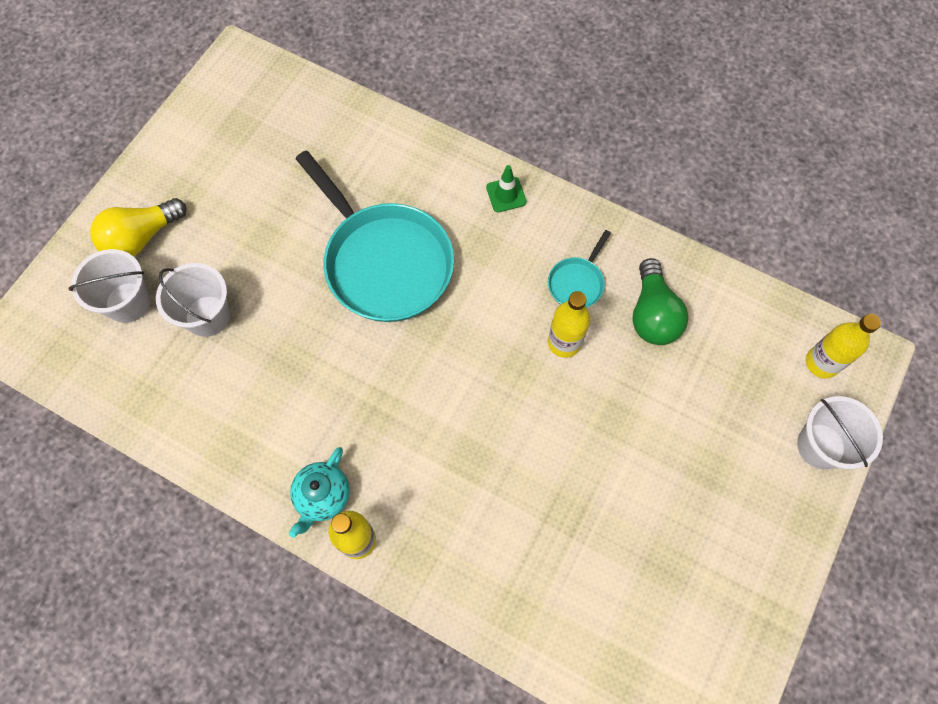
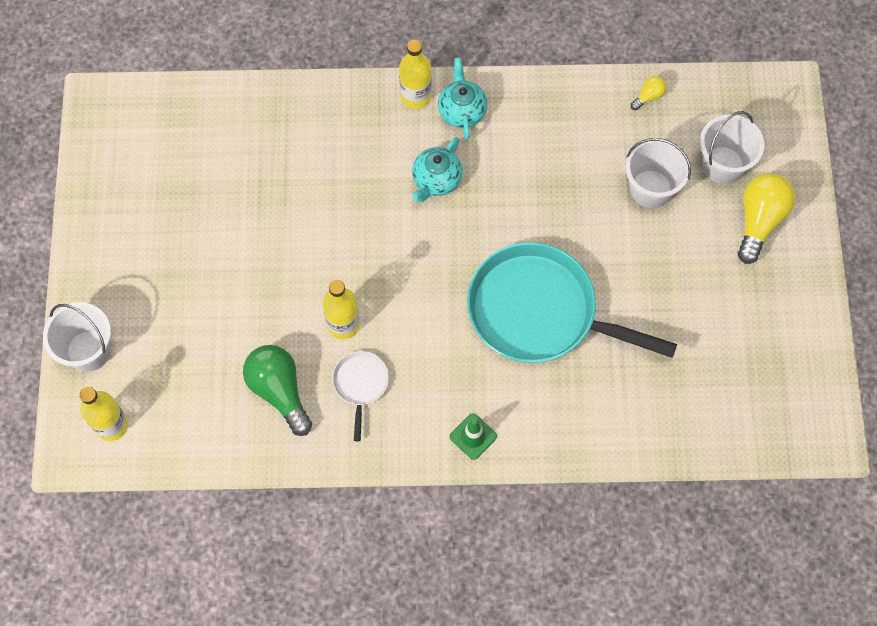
camera: 150 degrees right, 0 degrees up
turquoise pan [548,230,611,308] -> white pan [332,351,389,441]
none -> turquoise teapot [412,137,463,202]
none -> yellow light bulb [631,76,666,110]

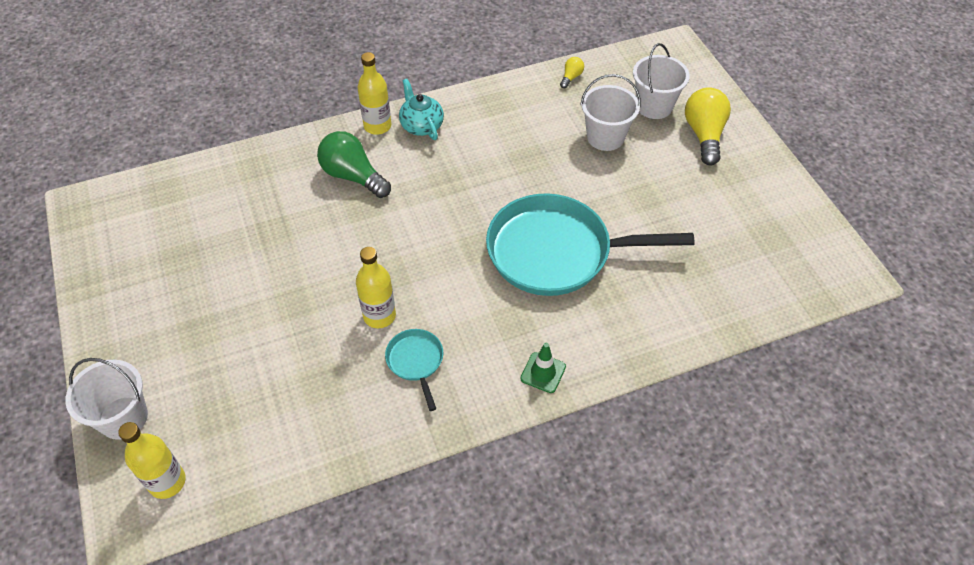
camera: 20 degrees left, 15 degrees down
green light bulb [243,345,312,436] -> green light bulb moved to [317,131,391,198]
white pan [332,351,389,441] -> turquoise pan [385,329,443,411]
turquoise teapot [412,137,463,202] -> none

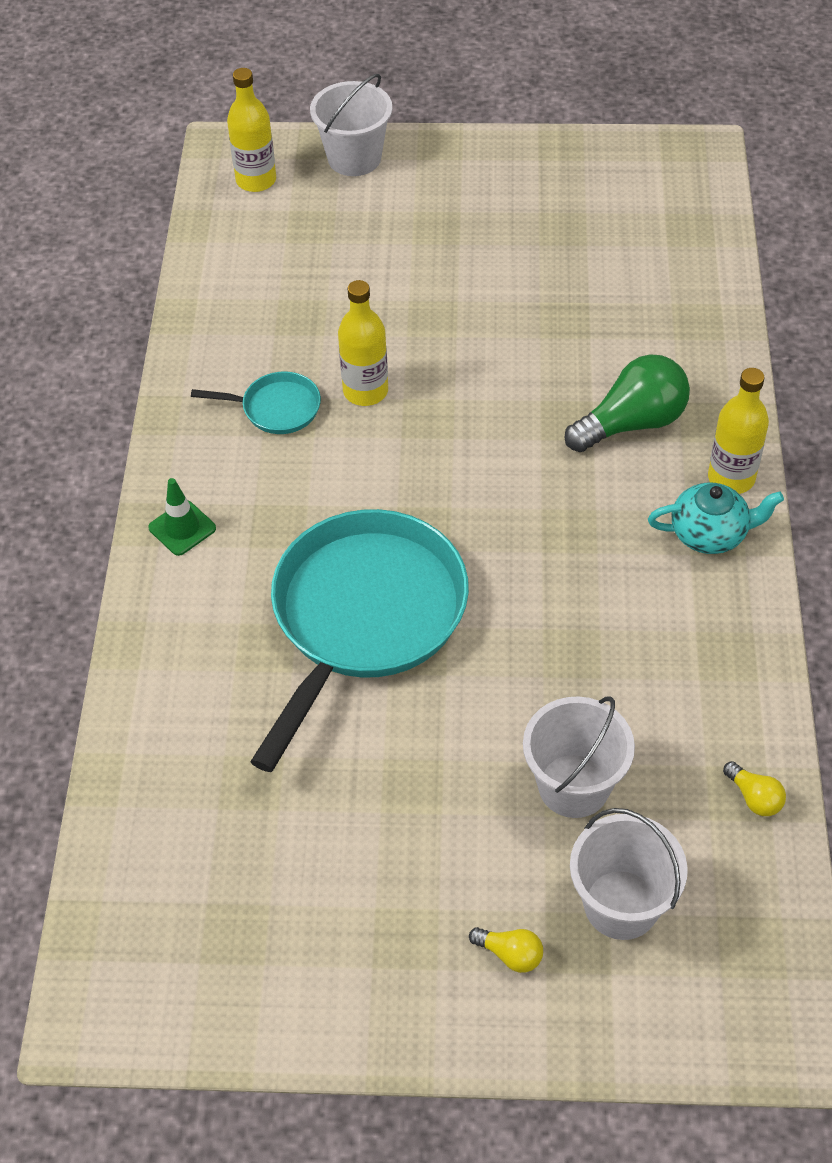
camera: 115 degrees right, 0 degrees up
yellow light bulb [685,87,731,165] -> yellow light bulb [469,927,543,973], size x0.47

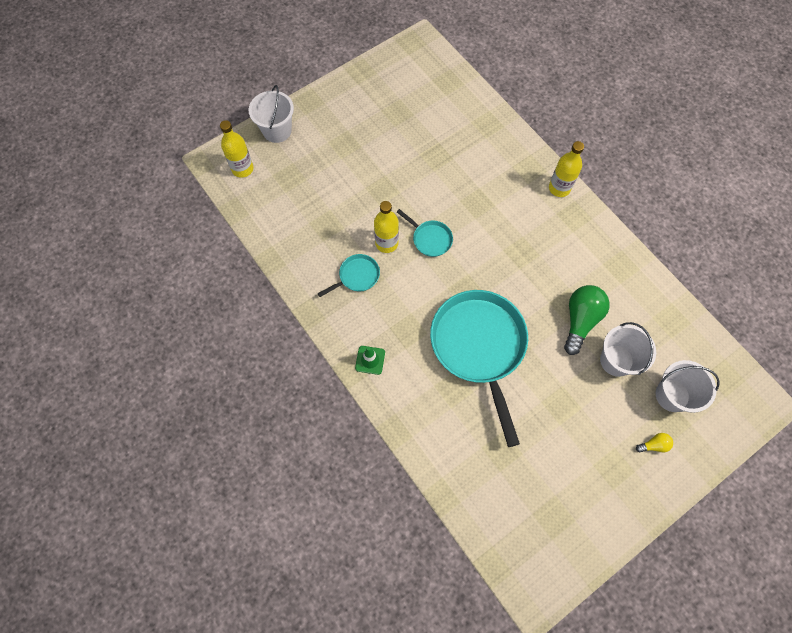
camera: 40 degrees left, 15 degrees up
green light bulb [564,354,690,452] -> green light bulb moved to [564,285,610,355]
turquoise teapot [648,482,784,554] -> none
yellow light bulb [723,761,786,816] -> none
none -> turquoise pan [397,209,453,257]

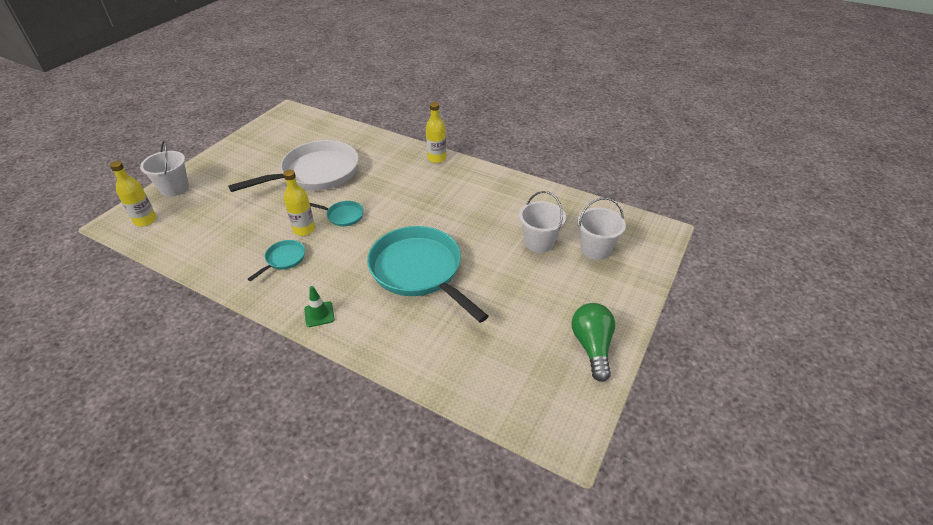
camera: 25 degrees left, 25 degrees down
green light bulb [564,285,610,355] -> green light bulb moved to [571,303,615,382]
yellow light bulb [636,433,673,453] -> none
none -> white pan [228,140,359,192]

